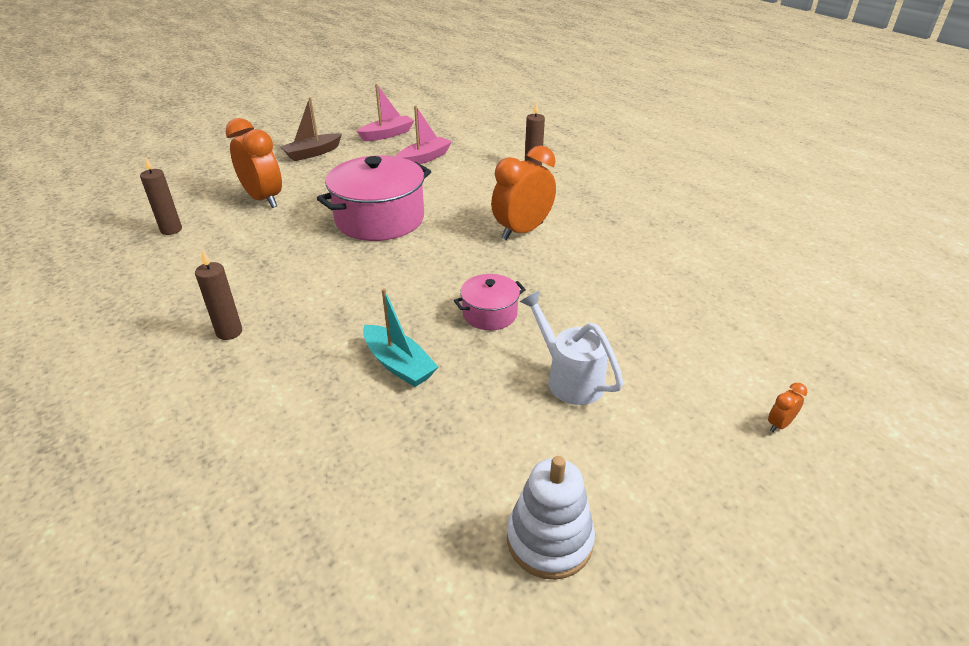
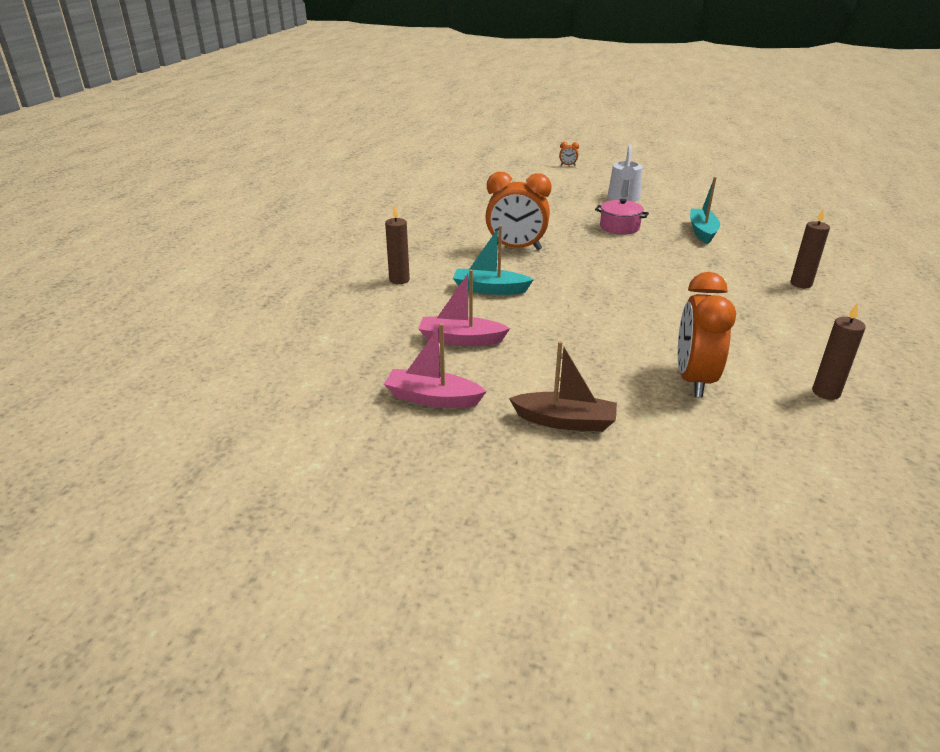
camera: 130 degrees left, 5 degrees down
pink pot [317,155,431,241] -> none
white stacking toy [507,456,595,580] -> none
none -> turquoise boat [453,225,534,295]

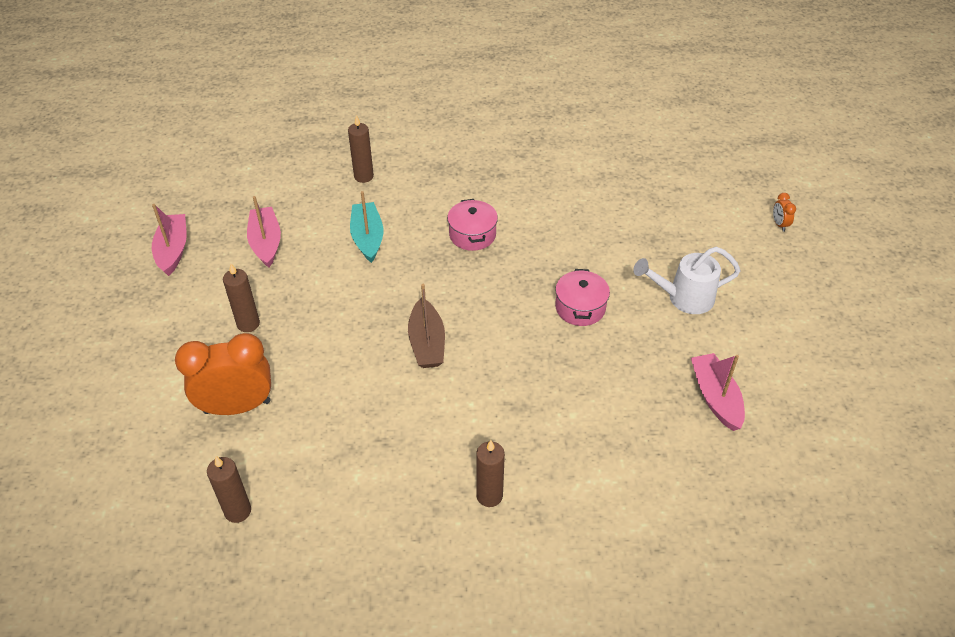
camera: 70 degrees right, 15 degrees up
orange clock [485,172,551,250] -> pink pot [447,199,498,251]
brown boat [509,341,617,432] -> brown boat moved to [408,284,445,368]
turquoise boat [690,177,720,244] -> none
none -> brown candle [223,264,260,332]
none -> pink boat [691,353,745,431]

